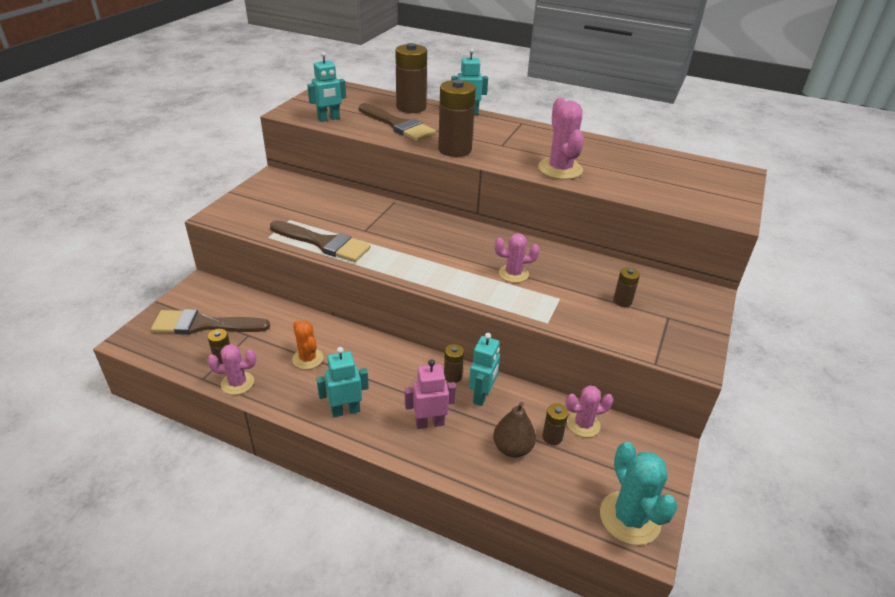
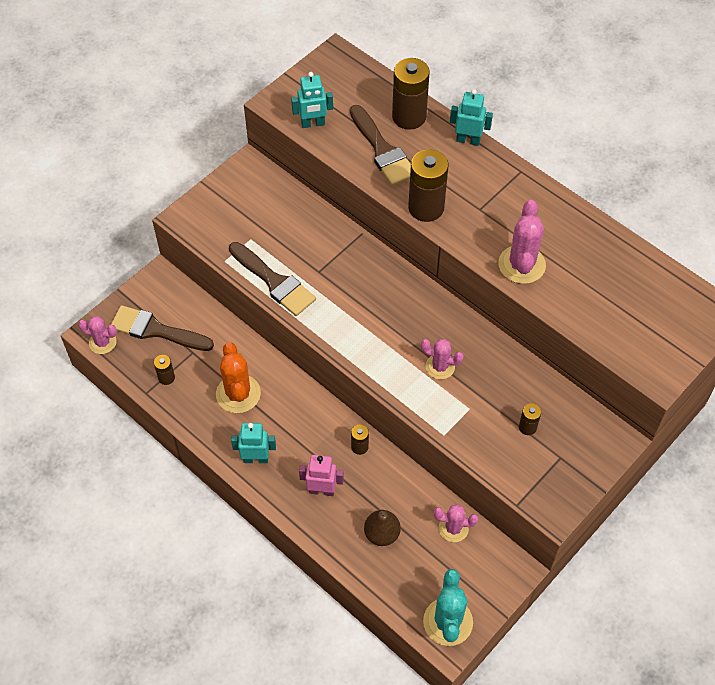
camera: 20 degrees right, 20 degrees up
pink cactus [207,344,256,395] -> pink cactus moved to [78,316,117,354]
orange cactus [292,320,323,369] -> orange cactus [216,342,261,413], size x1.58
turquoise robot [469,333,500,406] -> none
brown battery [542,404,569,445] -> none

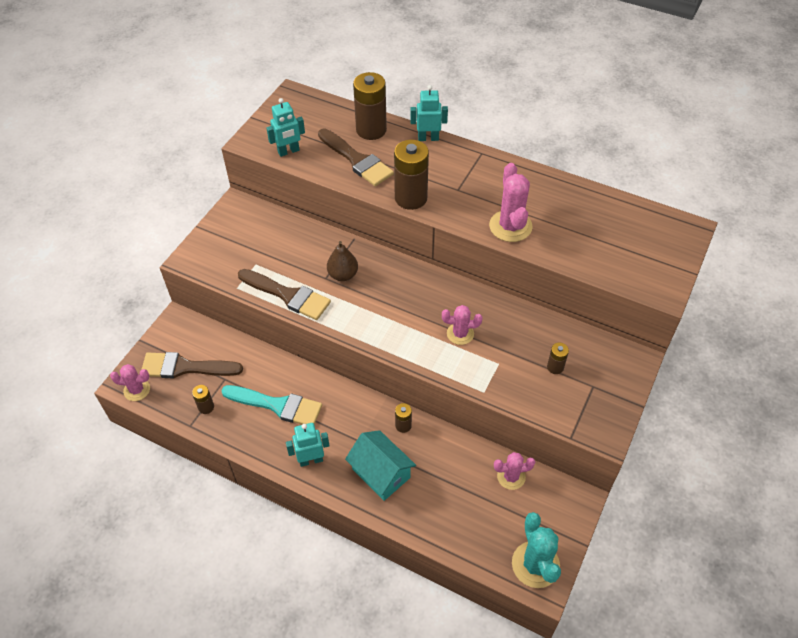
camera: 15 degrees left, 5 degrees down
orange cactus [216,342,261,413] -> turquoise brush [221,385,322,425]
pink robot [299,455,344,496] -> turquoise house [345,430,416,501]
brown pear [364,510,401,546] -> brown pear moved to [327,241,358,281]

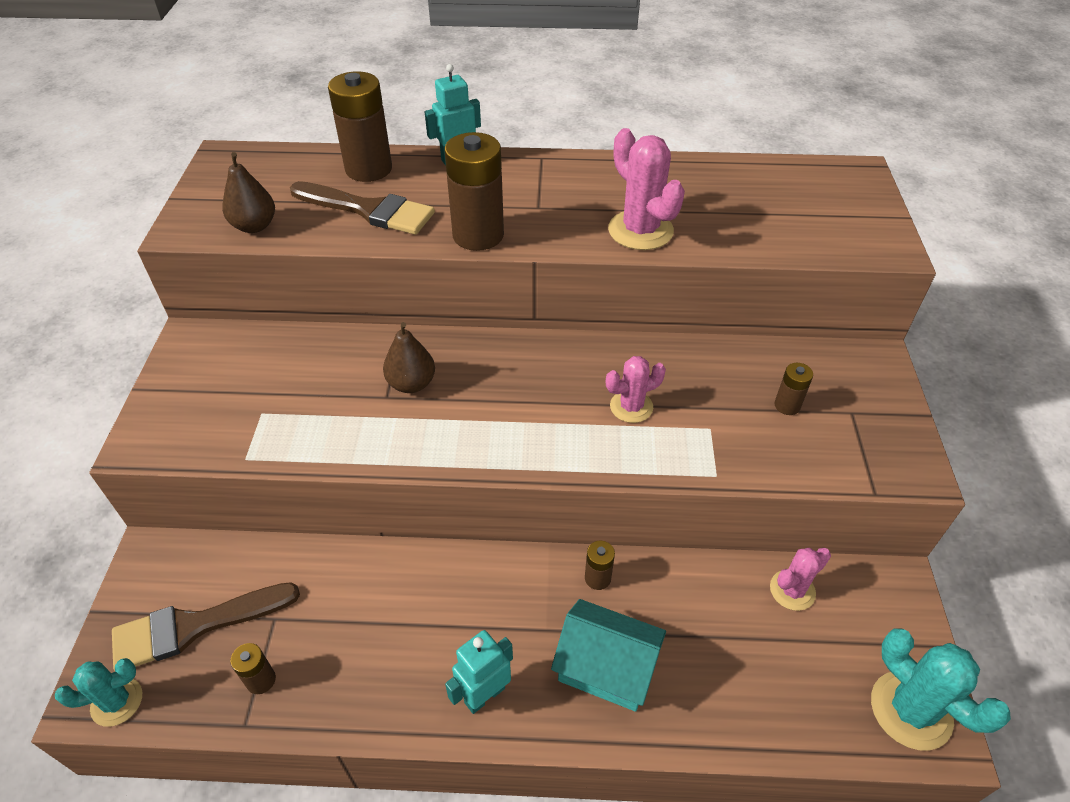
camera: 25 degrees left, 5 degrees down
pink cactus [110,364,150,401] -> turquoise cactus [55,658,142,727]
turquoise brush [221,385,322,425] -> none
brown brush [238,269,331,320] -> none
turquoise robot [266,98,305,157] -> brown pear [222,152,275,233]

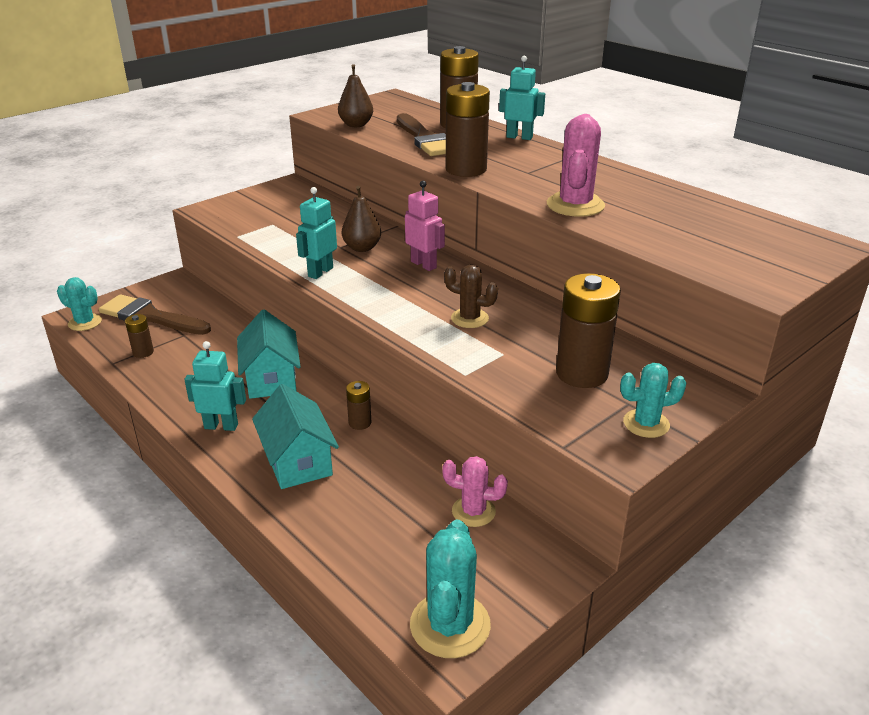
camera: 45 degrees right, 15 degrees down
pink cactus [606,356,666,423] -> brown cactus [444,265,498,328]
brown battery [775,363,813,415] -> brown battery [556,273,621,388], size x2.08
none -> turquoise house [237,310,301,399]
none -> turquoise robot [296,187,337,279]
none -> pink robot [405,181,445,271]
none -> turquoise cactus [620,363,686,438]

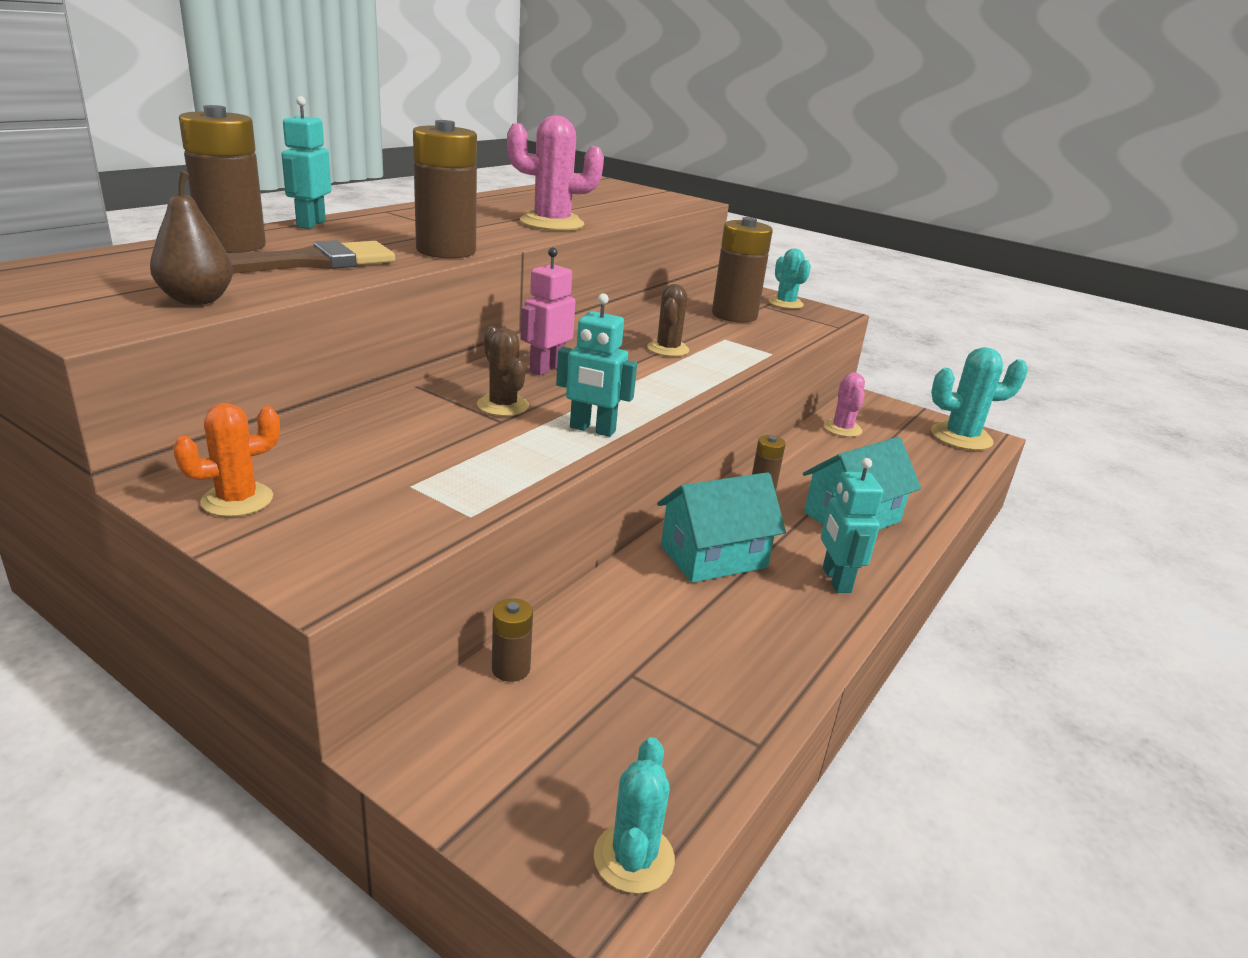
camera: 105 degrees left, 5 degrees down
brown brush [99,294,211,335] -> none
brown battery [125,314,154,358] -> brown battery moved to [492,598,533,682]
brown pear [342,186,381,252] -> brown cactus [477,326,529,416]
none -> orange cactus [173,403,280,517]

